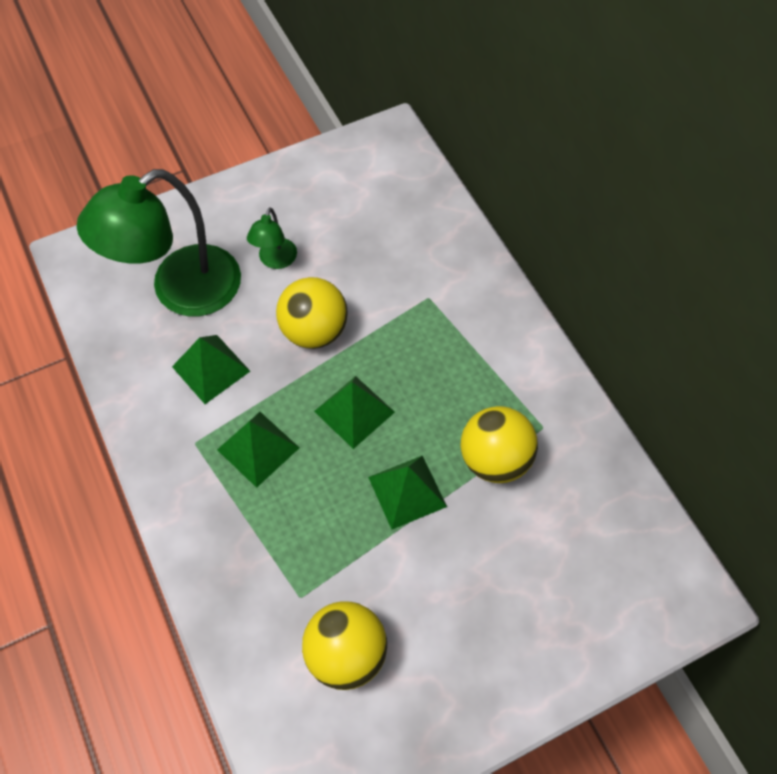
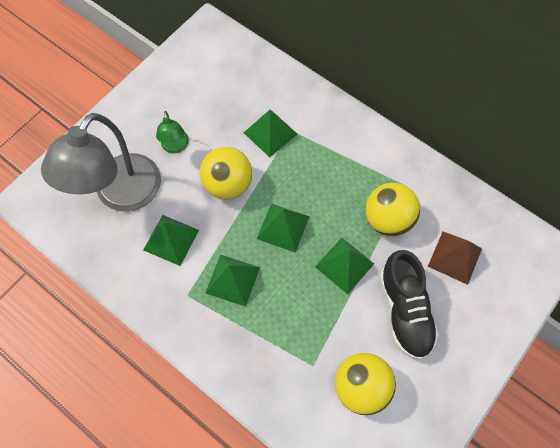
camera: 25 degrees left, 5 degrees up
green lamp [77,169,241,317] -> grey lamp [41,113,161,212]
none -> green pyramid [244,110,297,157]
none -> black shoe [380,250,439,360]
none -> brown pyramid [428,231,482,285]

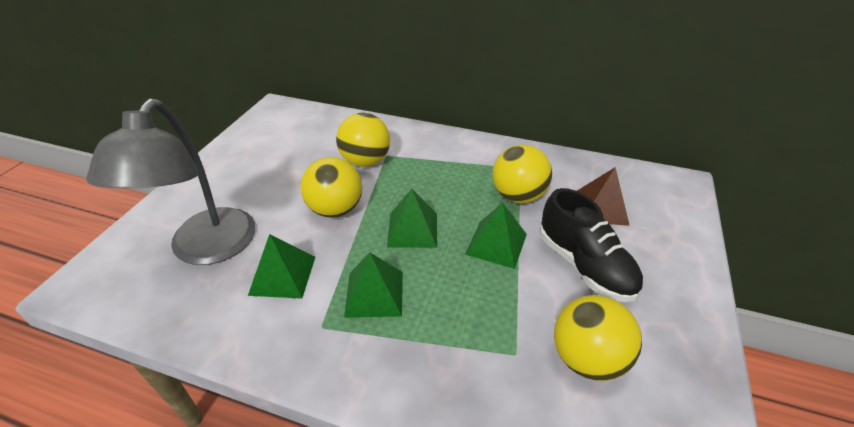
camera: 20 degrees left, 25 degrees down
green lamp [156,111,189,153] -> none
green pyramid [244,110,297,157] -> yellow ball [336,113,390,167]

